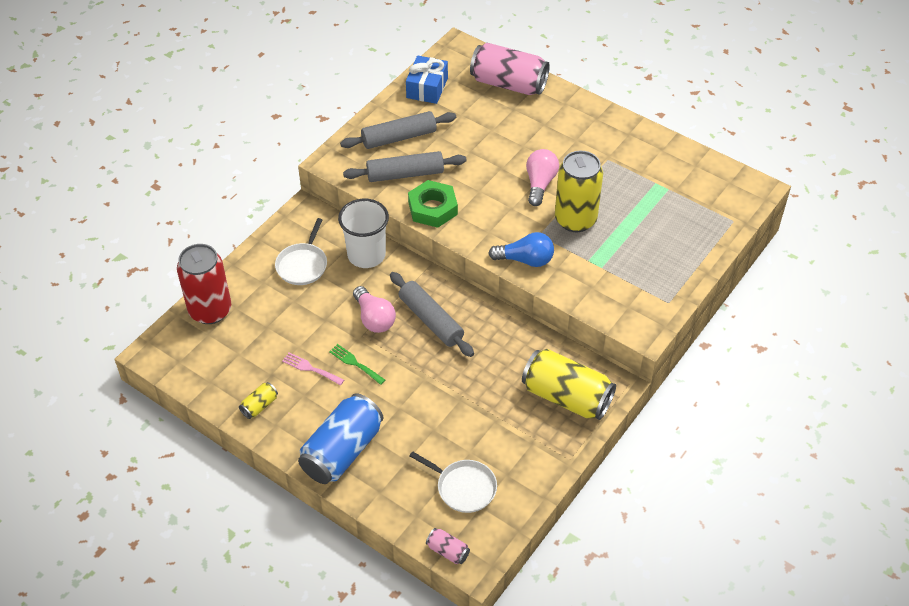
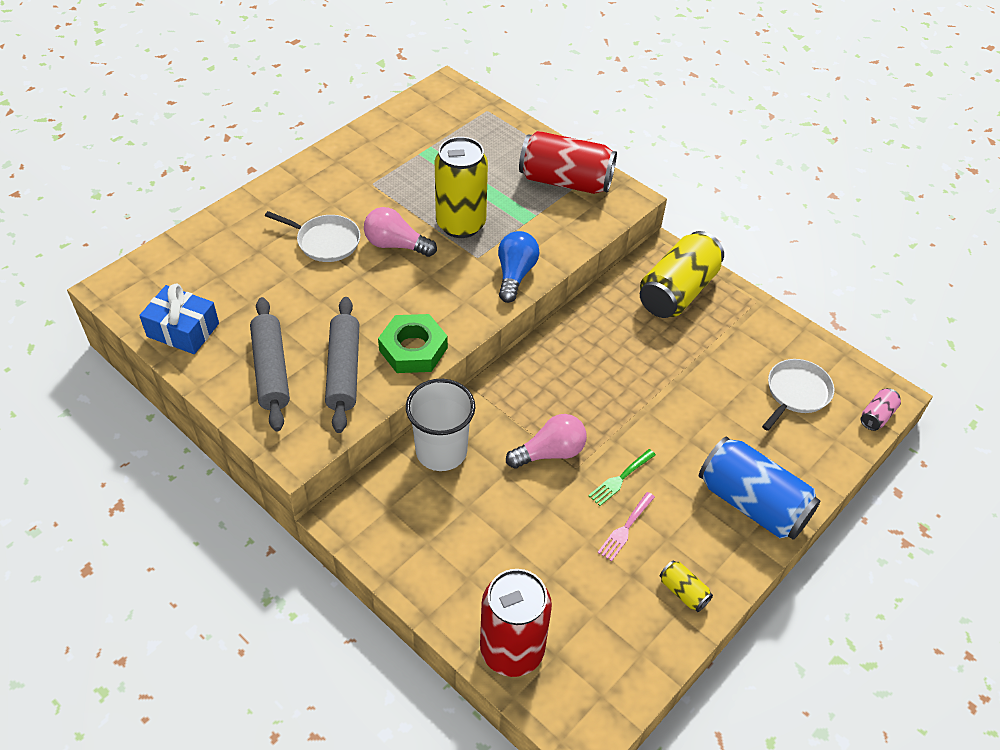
camera: 85 degrees left, 0 degrees up
white pan [275,218,327,285] -> white pan moved to [265,211,360,262]
grey rolling pin [390,272,474,357] -> none
pink can [470,43,550,95] -> none
none -> red can [519,131,617,194]

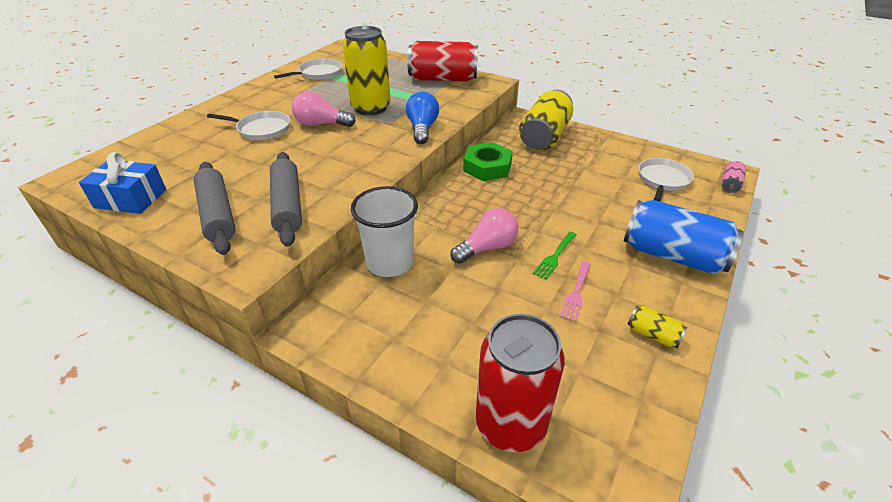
camera: 10 degrees left, 10 degrees down
green nut [378,314,448,373] -> green nut moved to [463,142,513,181]
none -> white pan [274,58,342,80]

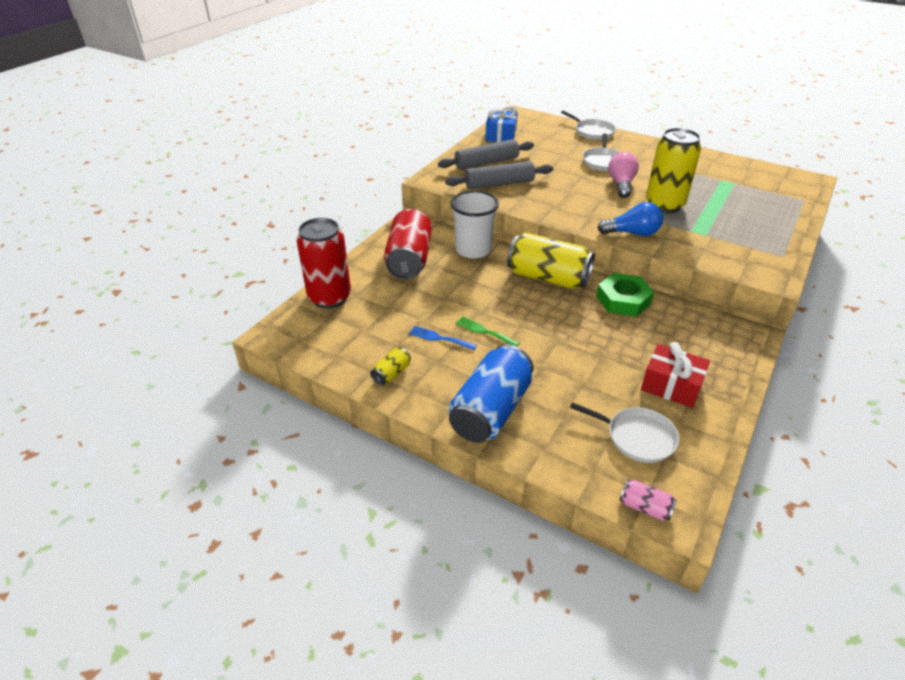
camera: 90 degrees right, 0 degrees up
white pan [274,58,342,80] -> white pan moved to [561,111,616,140]
red can [407,41,478,81] -> red can moved to [384,209,432,279]
pink light bulb [451,208,518,264] -> none
yellow can [519,90,573,151] -> yellow can moved to [507,232,595,289]
pink fork [560,262,591,322] -> blue fork [409,326,477,350]
none -> red gift [641,342,710,408]

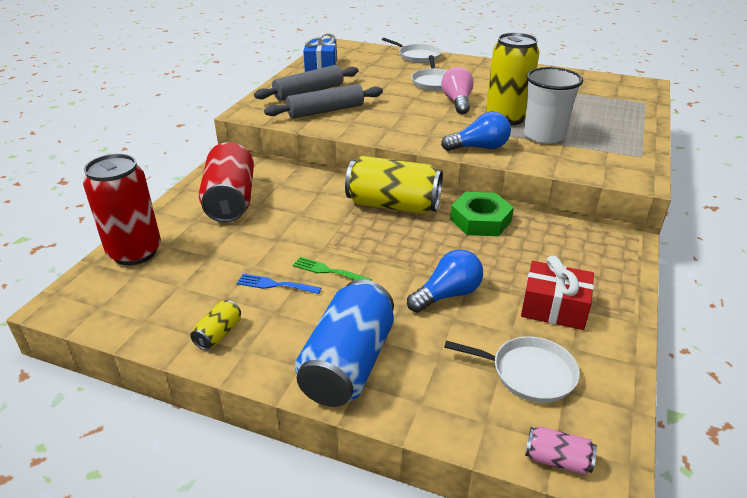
camera: 10 degrees left, 5 degrees down
white cup [450,191,499,258] -> white cup moved to [524,67,583,144]
none -> blue light bulb [407,249,483,313]

